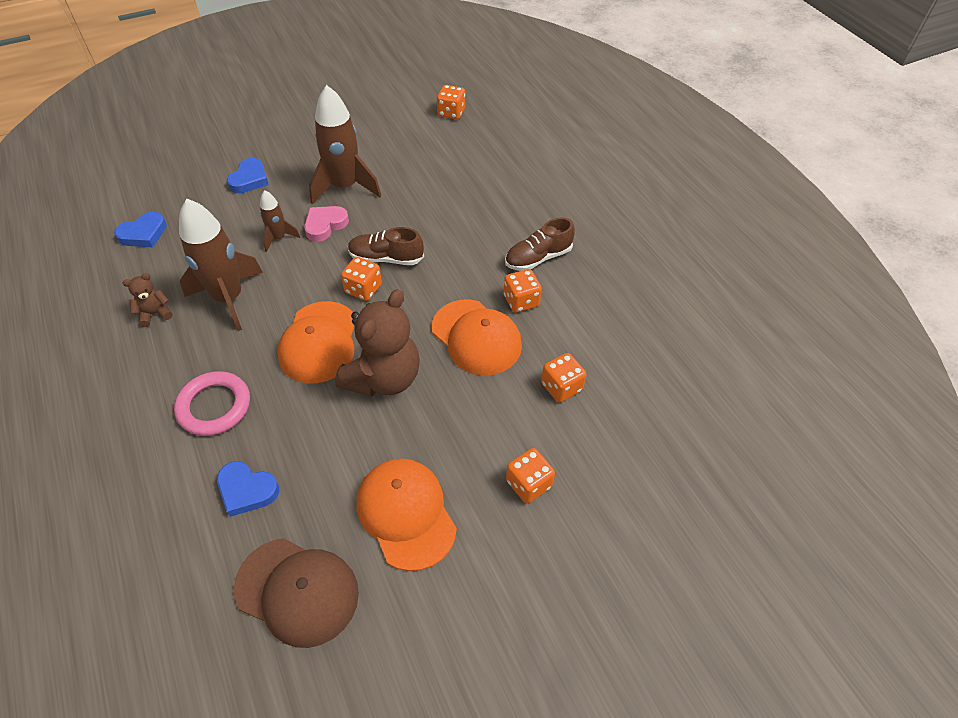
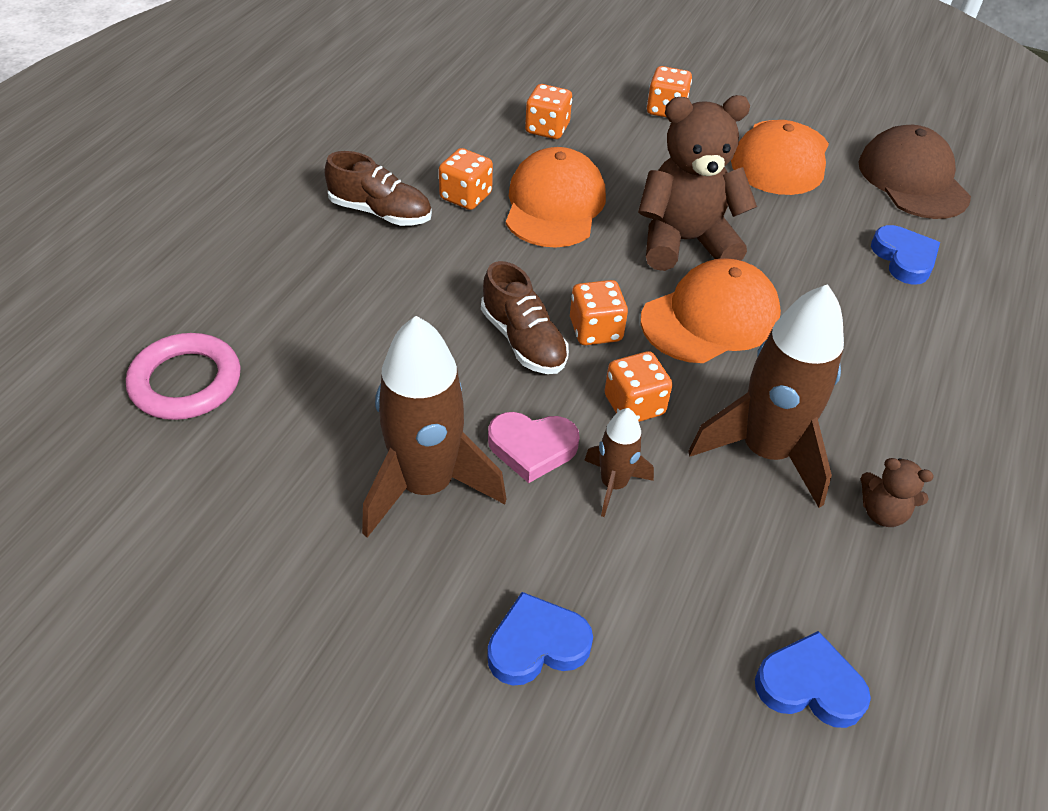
camera: 130 degrees left, 5 degrees down
pink ring [174,371,250,436] -> pink ring moved to [126,333,241,420]
orange dice [437,85,465,119] -> orange dice moved to [604,351,673,422]

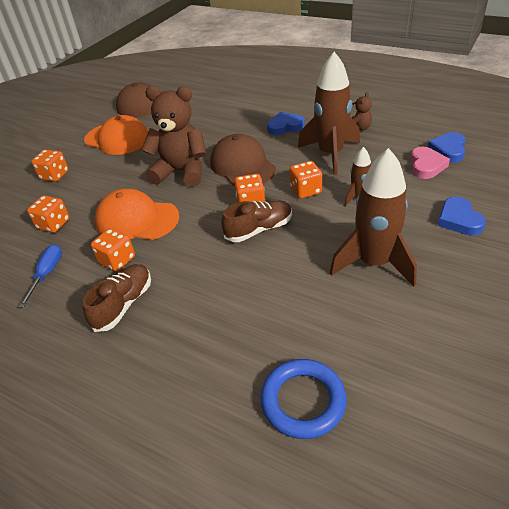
camera: 80 degrees left, 5 degrees down
pink ring [126,333,241,420] -> blue ring [260,359,347,439]
pink heart [488,412,580,483] -> pink heart moved to [410,147,450,179]
brown teddy bear [638,95,757,271] -> brown teddy bear turned 105 degrees clockwise [141,86,206,187]
orange cap [641,258,781,363] -> brown cap [210,134,276,186]
blue heart [871,225,940,285] -> blue heart moved to [267,112,305,135]
none -> blue screwdriver [19,244,62,308]

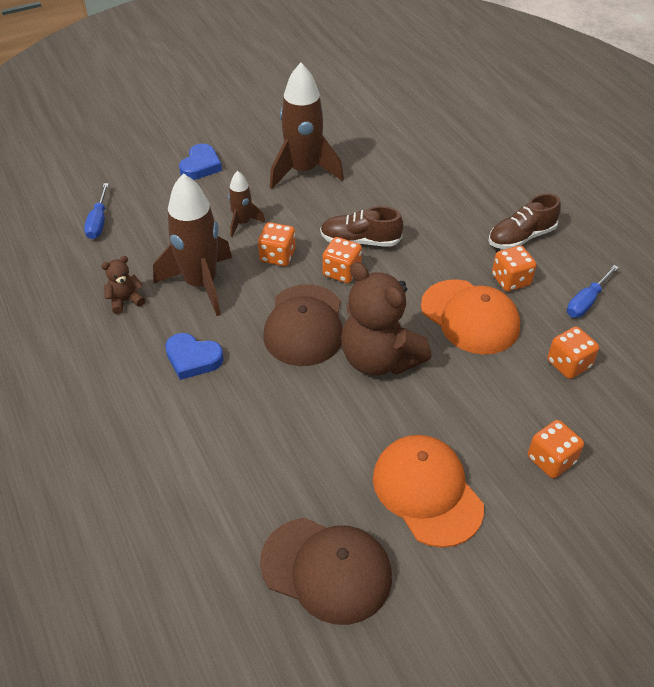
camera: 150 degrees left, 5 degrees up
blue ring [260,359,347,439] -> none
pink heart [410,147,450,179] -> none
blue heart [428,132,466,163] -> blue screwdriver [84,183,109,239]

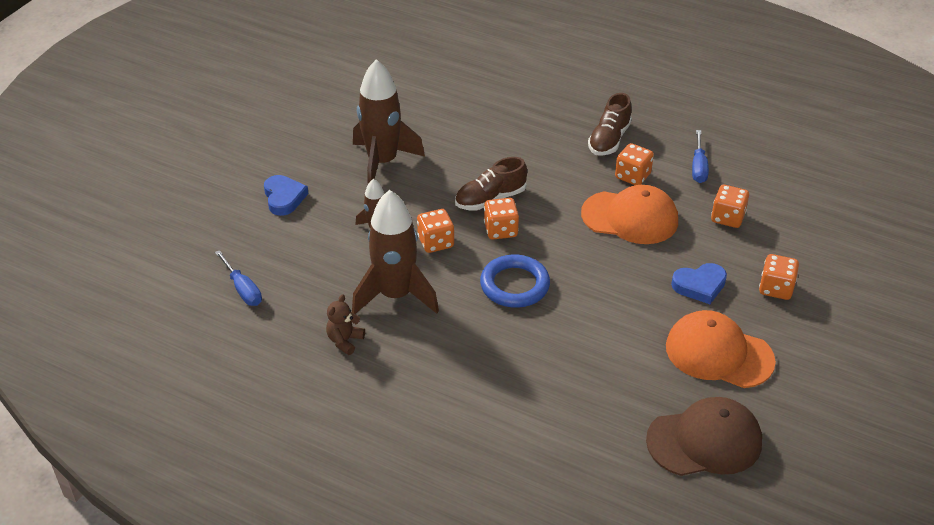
camera: 35 degrees left, 5 degrees down
blue heart [165,333,224,380] -> blue heart moved to [671,263,727,304]
brown cap [264,284,343,366] -> blue ring [480,254,550,308]
brown teddy bear [341,262,432,375] -> none

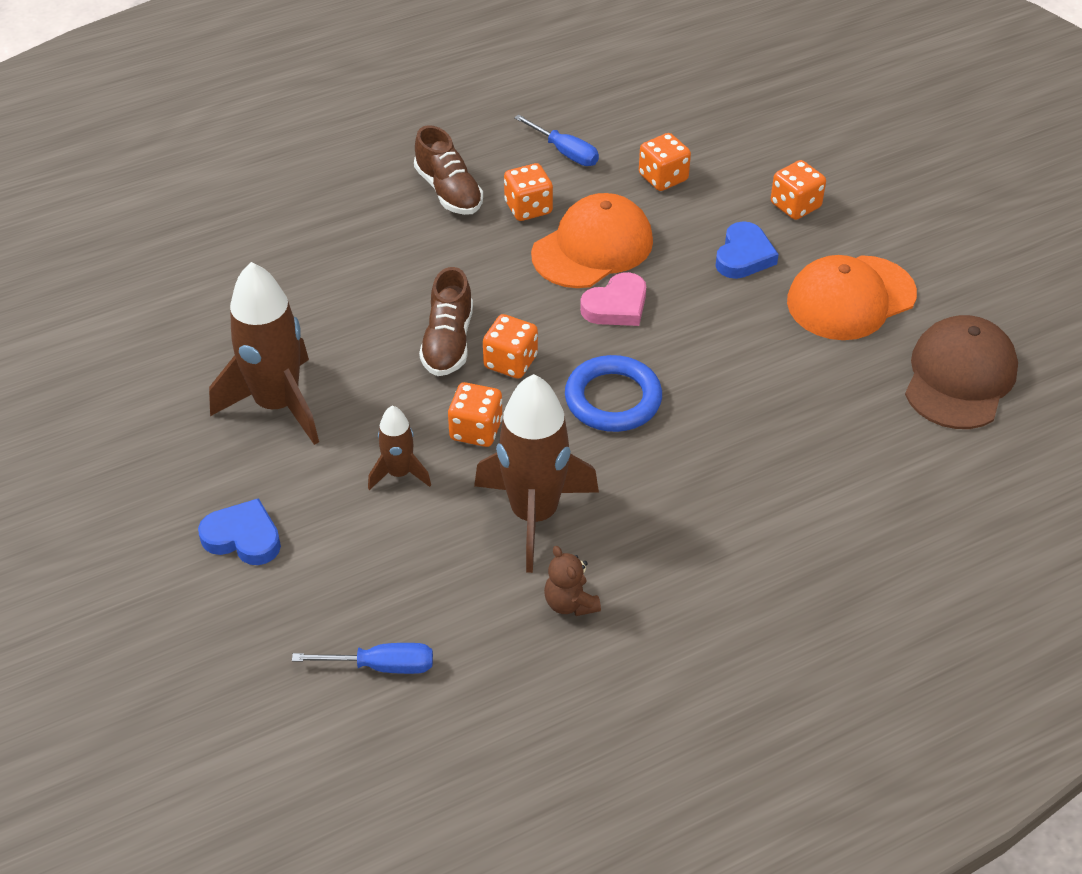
camera: 55 degrees left, 5 degrees up
none -> pink heart [580,272,646,326]

